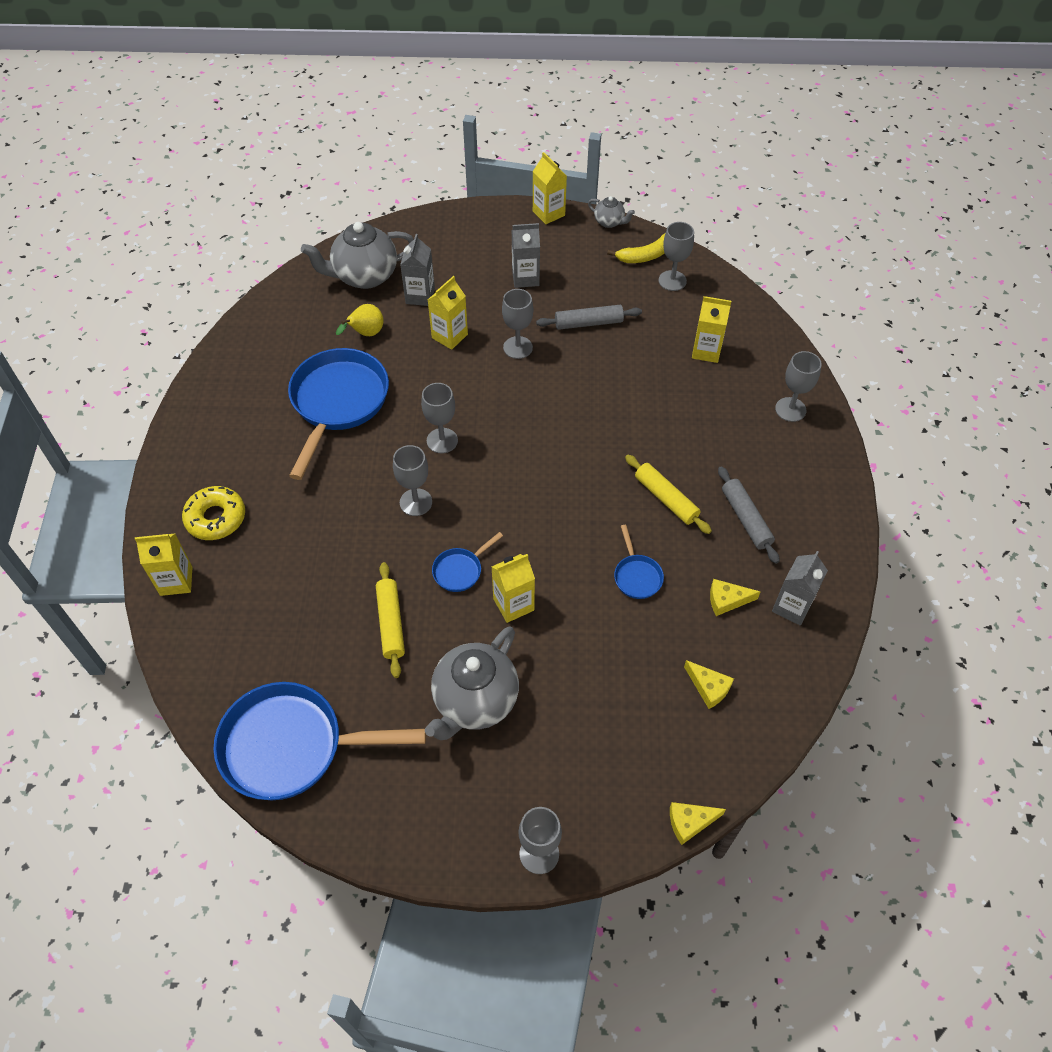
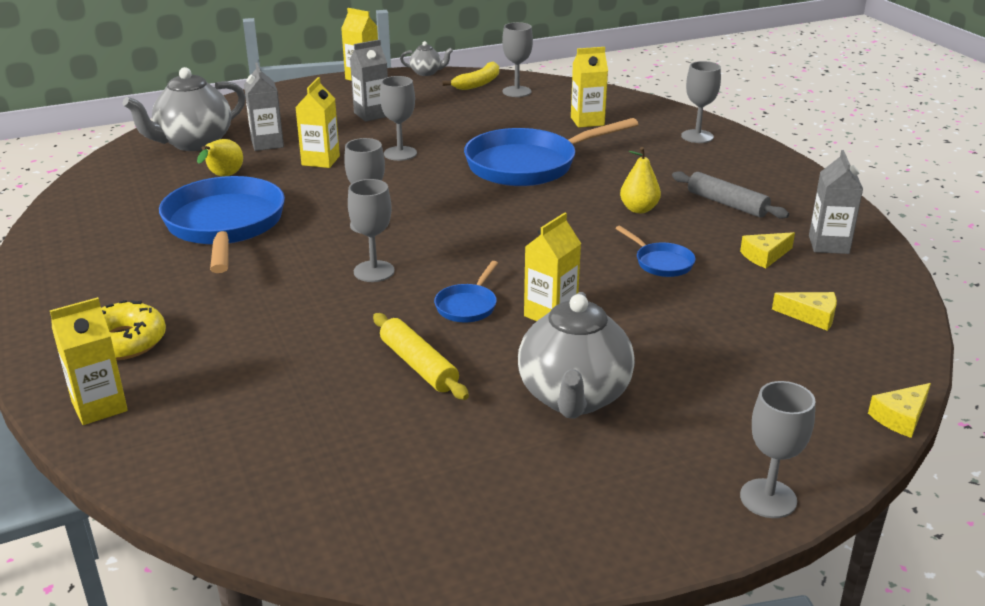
camera: 25 degrees left, 25 degrees down
blue pan [213,682,426,800] -> blue pan moved to [464,118,638,186]
grey rolling pin [536,305,642,330] -> none
yellow rolling pin [625,455,712,534] -> yellow pear [620,147,661,213]

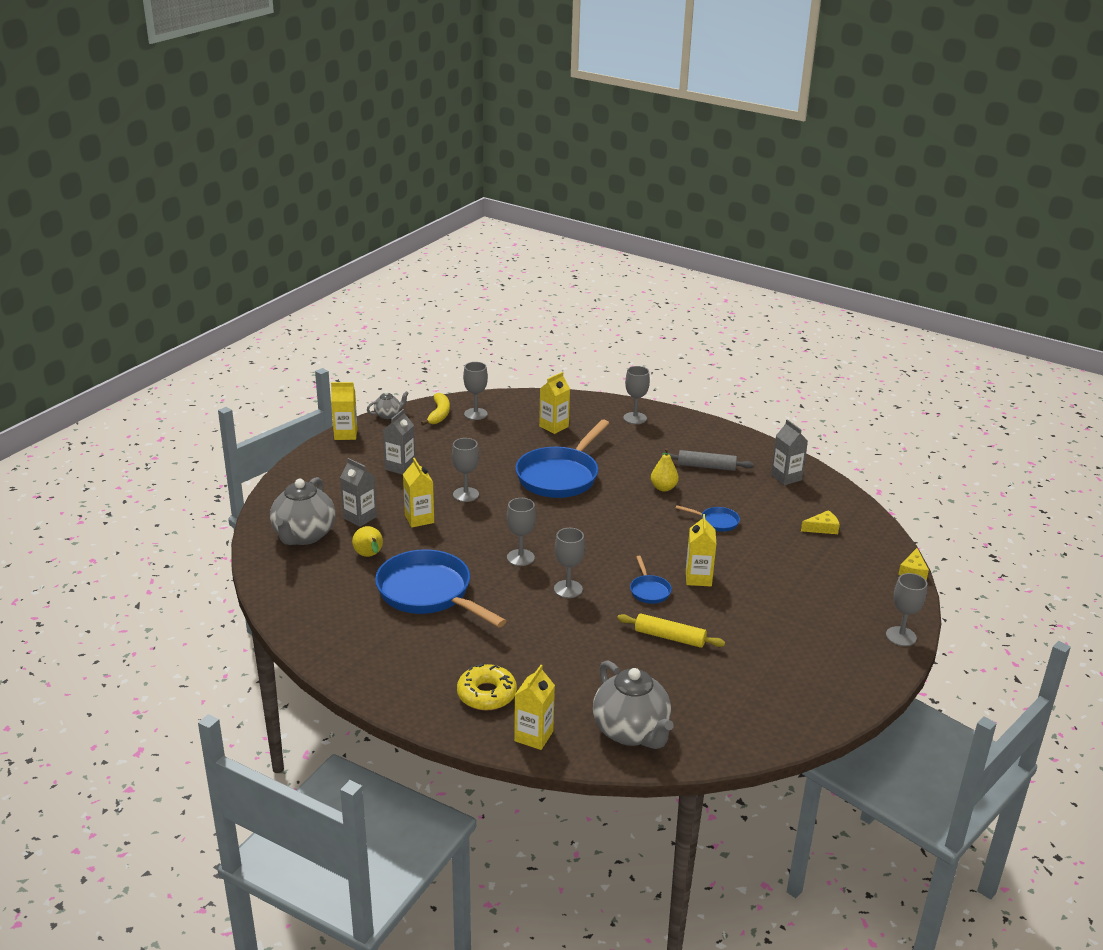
camera: 35 degrees left, 0 degrees up
grey teapot [518,292,635,419] -> grey teapot moved to [593,660,674,749]
yellow cheese [740,232,795,268] -> none

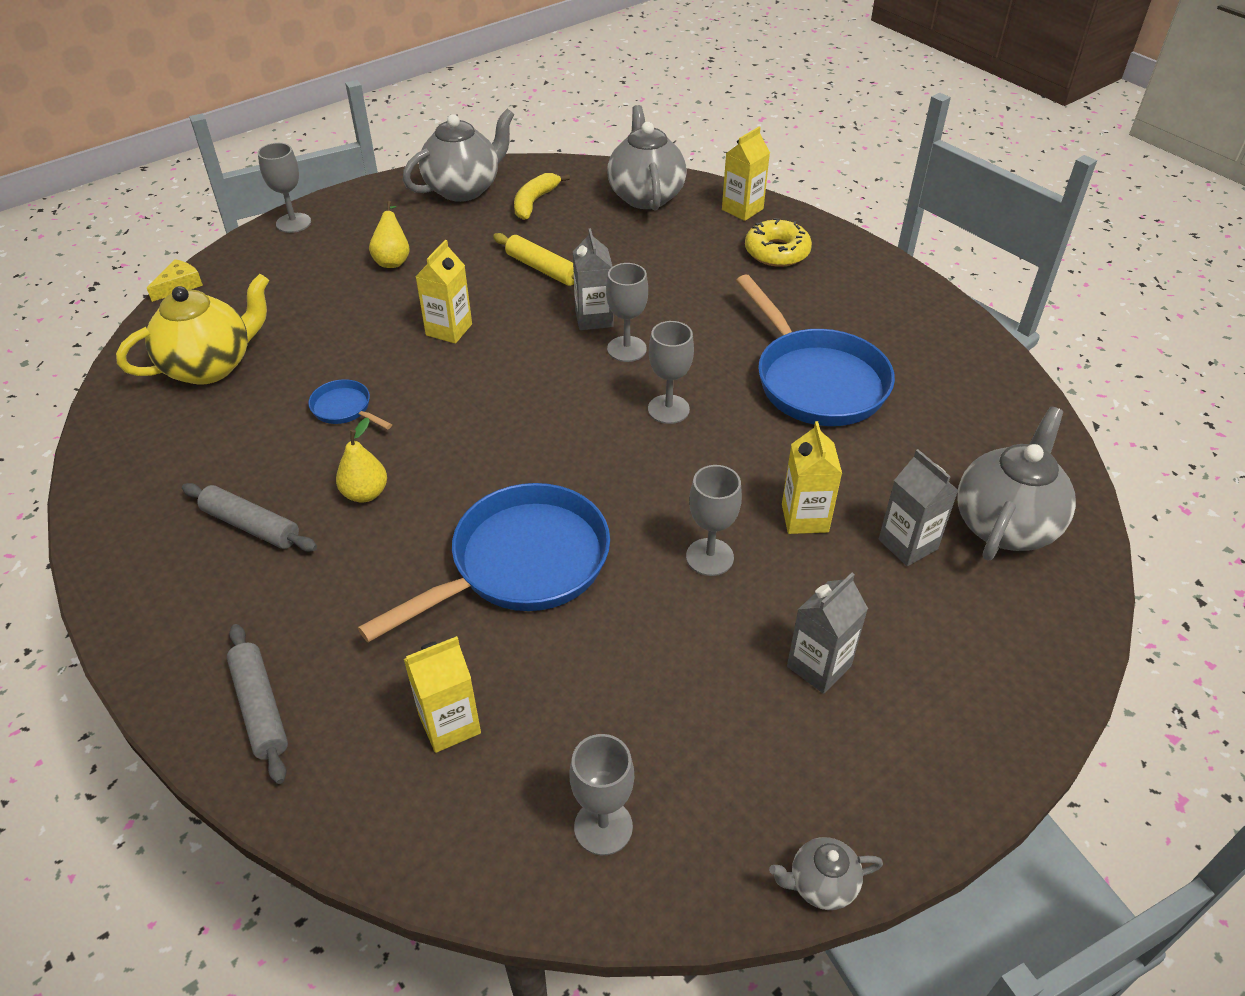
camera: 160 degrees left, 15 degrees up
yellow carton [331,382,358,440] -> none
yellow pear [352,526,383,557] -> yellow pear moved to [369,201,410,268]
yellow banana [421,393,450,425] -> yellow banana moved to [514,173,570,220]
grey goblet [623,366,650,424] -> grey rolling pin [227,624,288,784]
blue pan [630,556,672,604] -> none
grey carton [771,419,808,485] -> grey carton moved to [573,228,613,330]
yellow cheese [801,510,840,534] -> yellow teapot [116,274,269,385]
none -> grey teapot [403,109,515,202]

